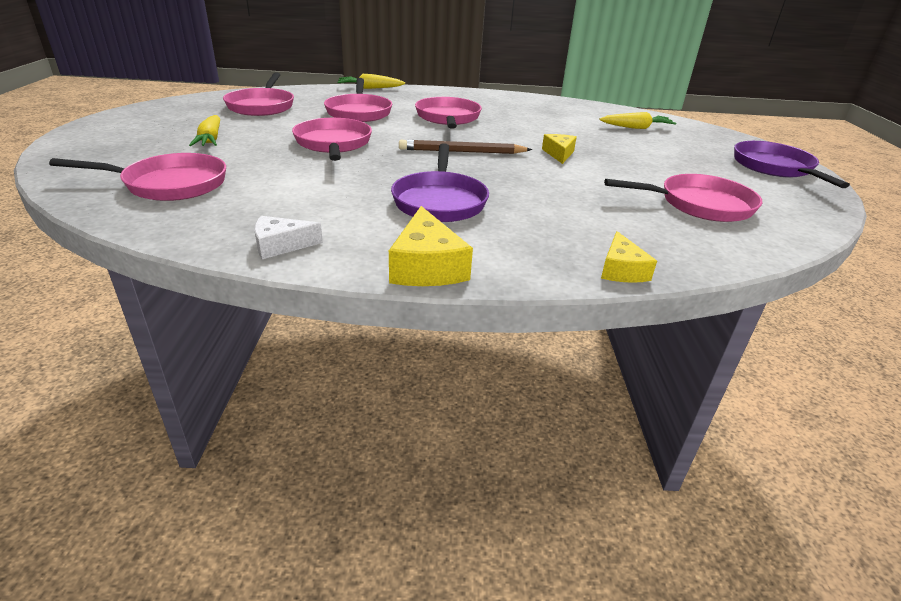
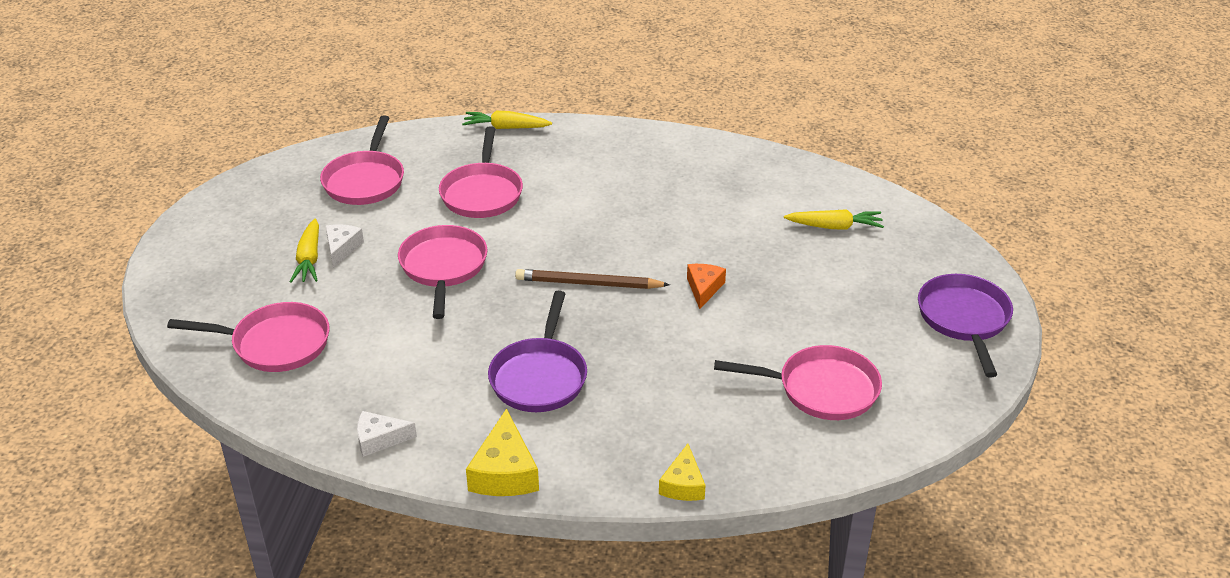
camera: 10 degrees right, 5 degrees up
pink pan [415,97,482,129] -> none
yellow cheese [542,134,577,164] -> orange cheese [687,264,726,309]
none -> white cheese [325,224,364,268]

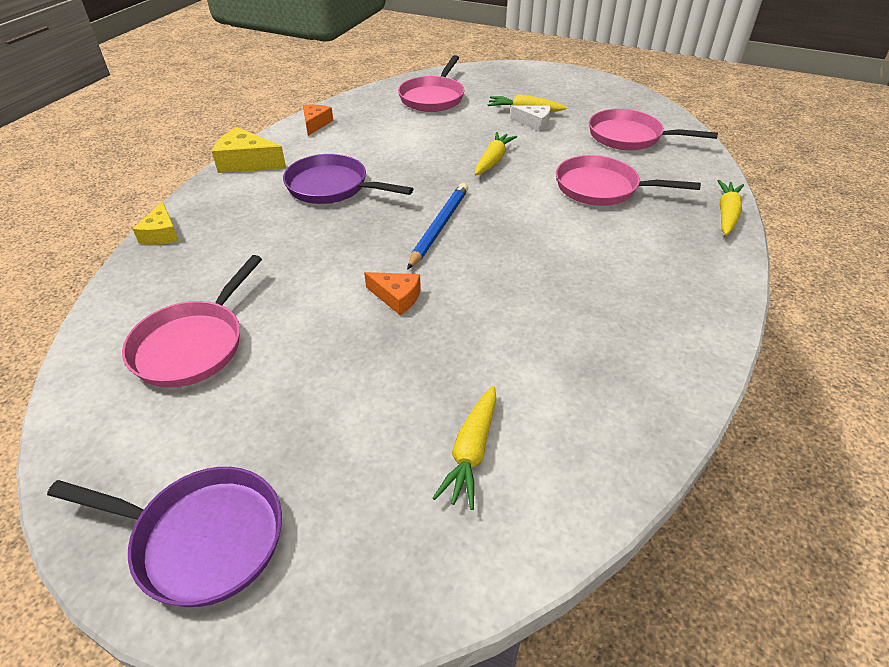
camera: 105 degrees right, 5 degrees up
white cheese [357,411,417,457] -> orange cheese [303,105,333,136]
pink pan [398,225,488,319] -> yellow carrot [475,132,517,175]
brown pencil [515,269,670,289] -> blue pencil [407,183,468,270]
yellow cheese [659,443,706,501] -> yellow cheese turned 120 degrees counterclockwise [133,202,179,245]

